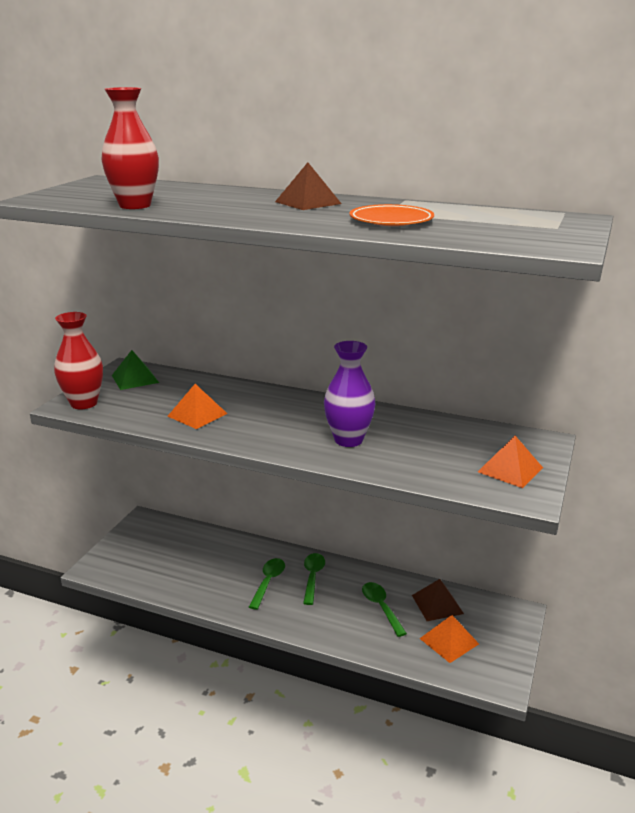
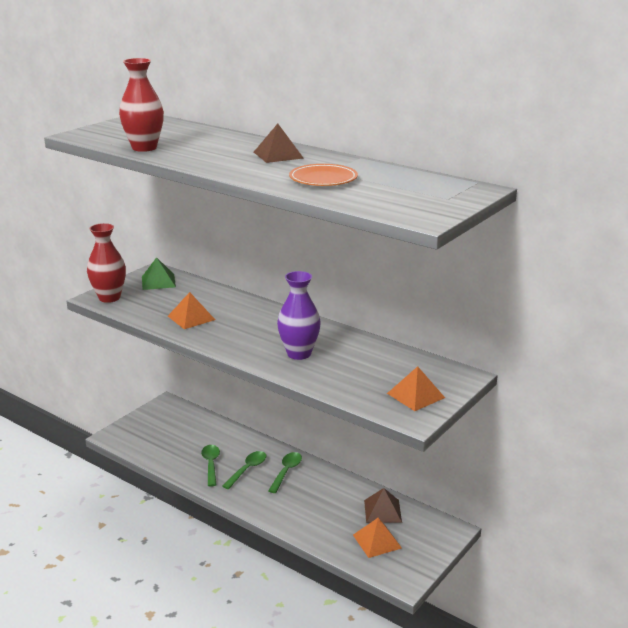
camera: 15 degrees right, 0 degrees up
green spoon [362,582,407,637] -> green spoon moved to [201,445,220,487]

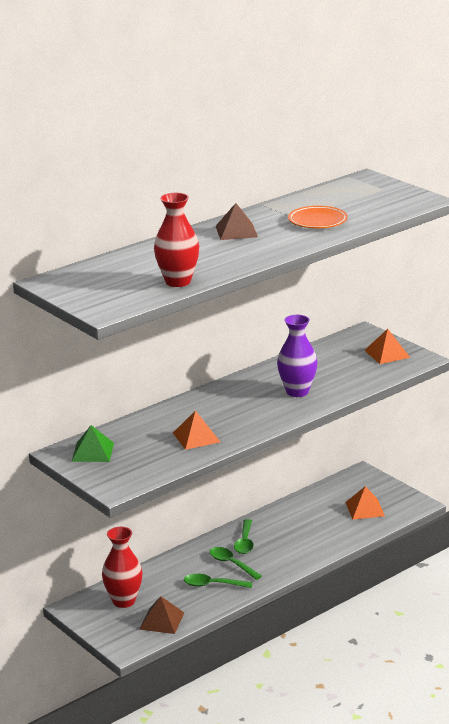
camera: 75 degrees left, 0 degrees up
red vase [87,223,126,303] -> red vase moved to [102,527,143,608]
green spoon [268,452,302,493] -> green spoon turned 120 degrees counterclockwise [234,519,254,554]
brown pyramid [364,488,402,523] -> brown pyramid moved to [139,596,184,634]

